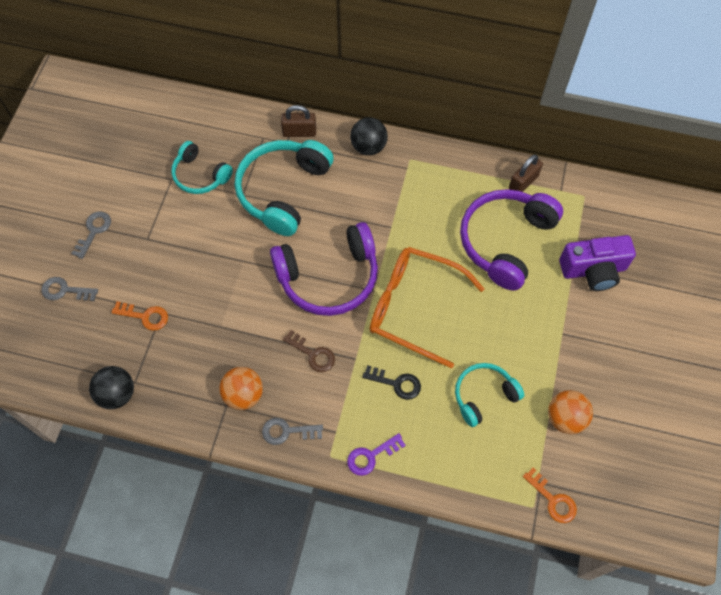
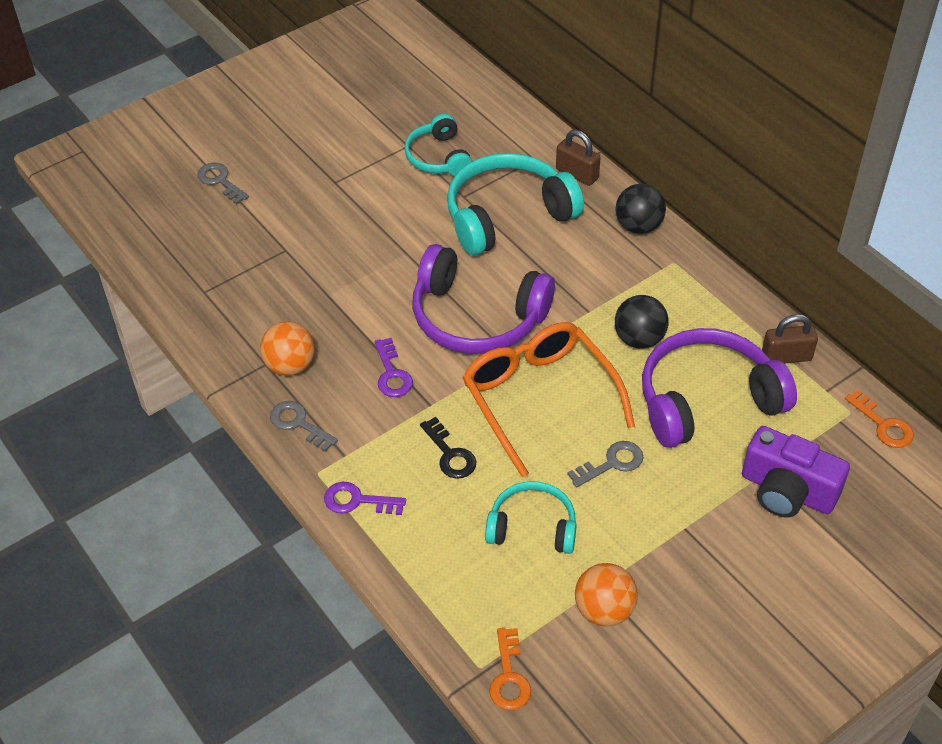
camera: 40 degrees right, 15 degrees down
grey key [71,211,111,259] -> grey key moved to [567,441,643,487]
black ball [89,366,134,409] -> black ball moved to [615,295,669,349]
orange key [111,301,168,331] -> orange key moved to [845,389,914,448]
brown key [282,330,335,372] -> purple key [374,338,413,397]

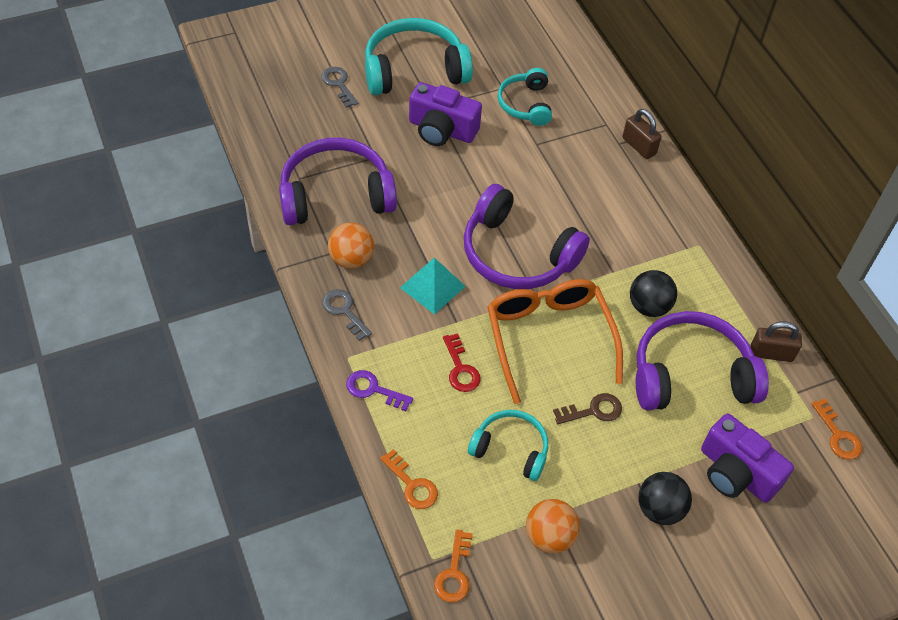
camera: 10 degrees right, 5 degrees up
purple key [374,338,413,397] -> turquoise pyramid [400,257,466,314]
black key [420,417,476,479] -> red key [443,333,481,392]
turquoise headphones [447,153,584,256] -> turquoise headphones moved to [365,18,473,95]
grey key [567,441,643,487] -> brown key [553,393,622,424]
black ball [616,184,666,234] -> black ball moved to [638,472,692,525]
none -> purple headphones [279,138,397,225]
none -> orange key [380,449,438,509]
none -> purple camera [409,82,482,146]

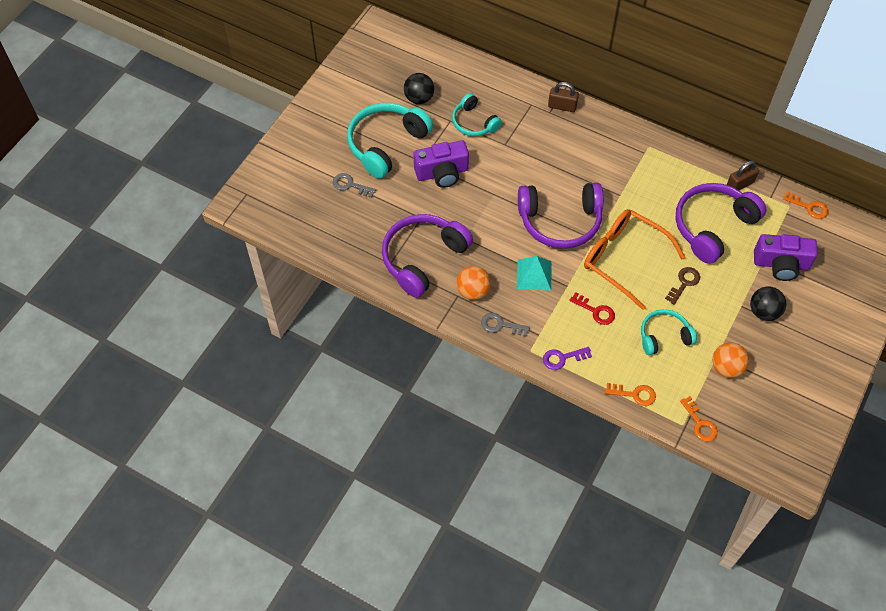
camera: 35 degrees left, 5 degrees up
black ball [630,270,677,317] -> black ball moved to [404,73,434,104]

